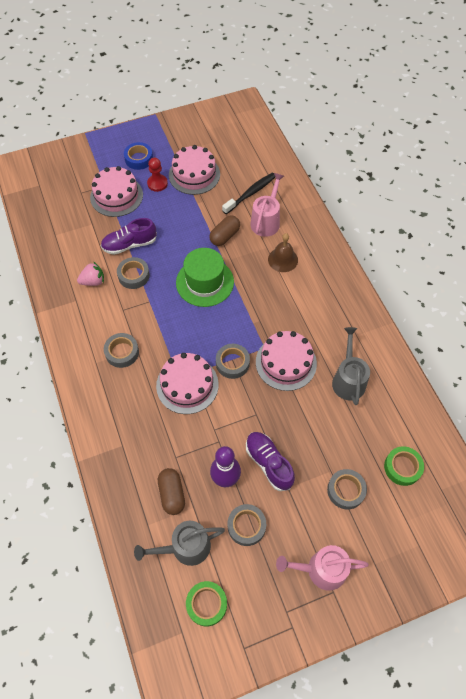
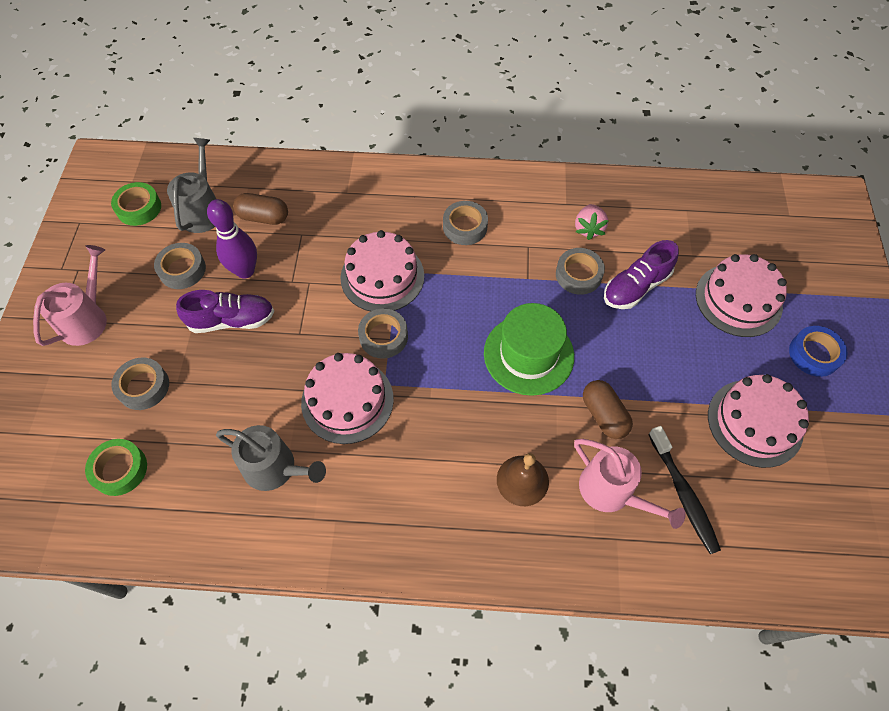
camera: 115 degrees right, 0 degrees up
purple shoe [101,218,157,255] -> purple shoe turned 135 degrees counterclockwise [604,240,679,309]
red pawn [147,158,168,192] -> none

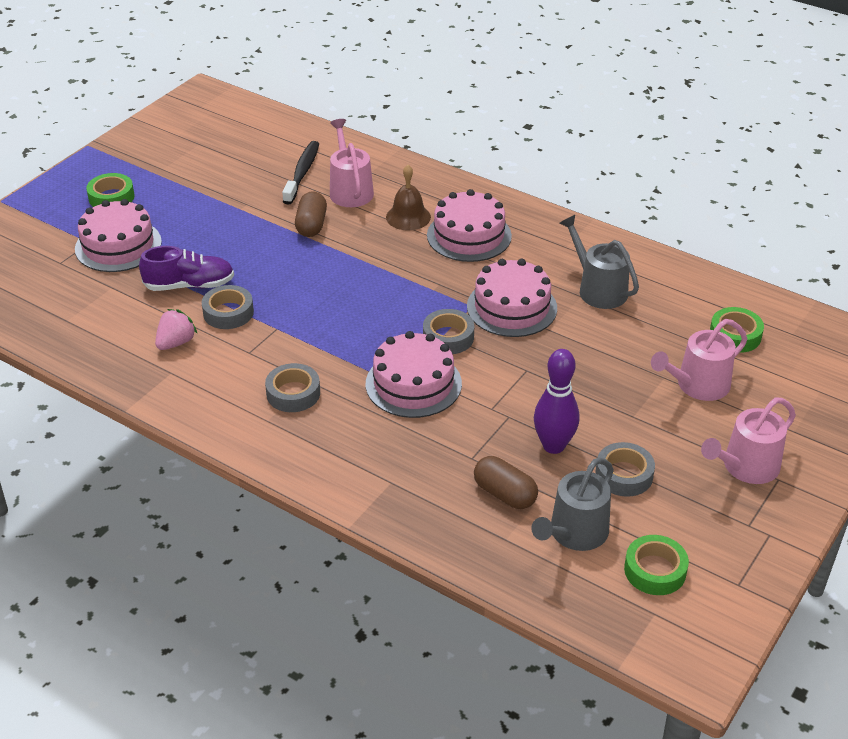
camera: 150 degrees left, 20 degrees down
grey tape [111,357,169,410] -> pink watering can [651,319,747,401]
purple shoe [176,290,275,333] -> none
green hat [484,303,574,396] -> none
pink cake [708,374,809,468] -> pink cake moved to [427,189,512,262]
blue tape [789,326,847,377] -> green tape [86,173,135,207]

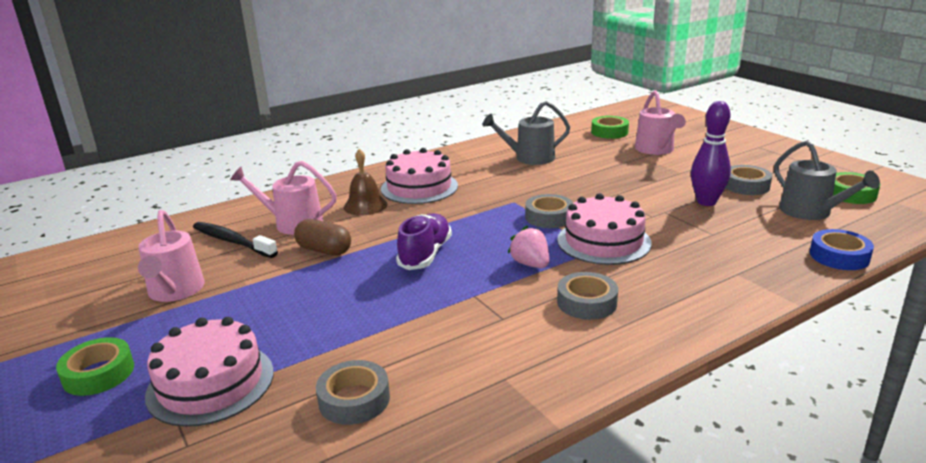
camera: 65 degrees left, 15 degrees down
purple shoe [139,246,234,291] -> purple shoe moved to [396,213,452,270]
pink strawberry [155,309,198,350] -> pink strawberry moved to [508,226,549,268]
grey tape [202,285,254,329] -> grey tape moved to [316,360,390,425]
pink cake [467,259,557,337] -> none
brown capsule [474,456,538,509] -> none
pink watering can [701,398,796,484] -> pink watering can moved to [138,210,204,302]
none -> blue tape [810,229,874,270]

